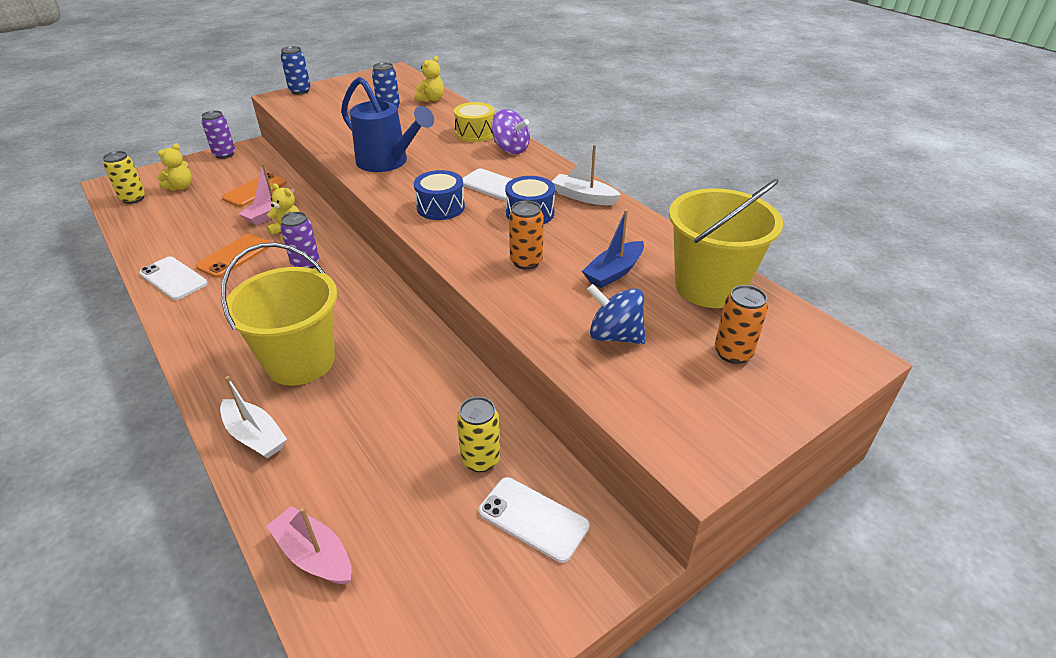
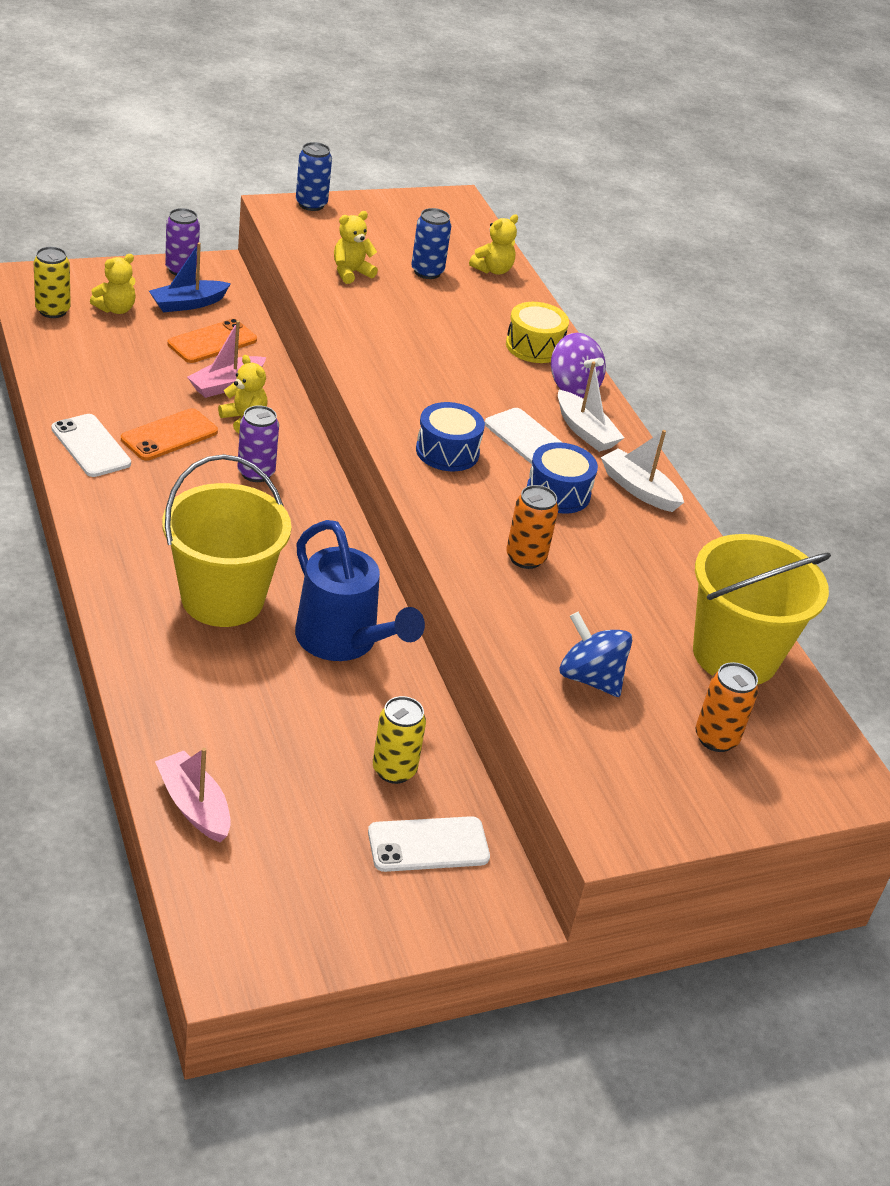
camera: 10 degrees right, 0 degrees up
white boat [220,376,287,459] -> white boat moved to [558,361,624,452]
blue watering can [341,77,434,172] -> blue watering can moved to [295,520,425,661]
white phone [478,477,590,563] -> white phone turned 60 degrees counterclockwise [368,816,490,872]
blue boat [582,209,644,288] -> blue boat moved to [149,243,231,312]
none -> yellow teddy bear [334,211,378,284]

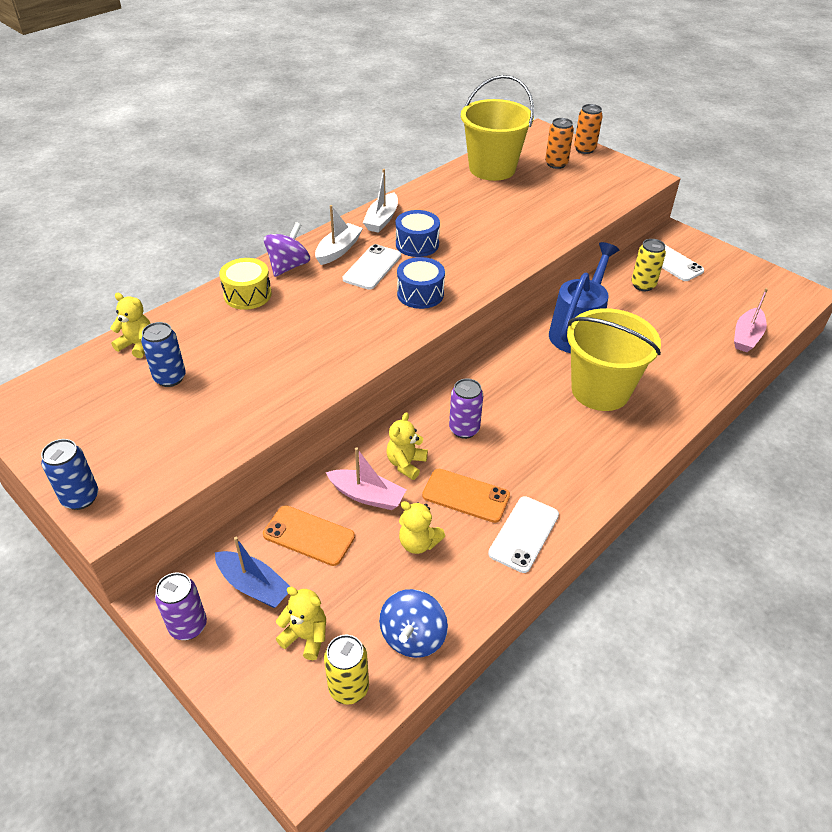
camera: 110 degrees left, 5 degrees up
yellow teddy bear [334,211,378,284] -> yellow teddy bear moved to [399,501,445,554]
orange can [506,485,559,569] -> orange can moved to [574,104,603,154]
blue spinning top [560,612,632,697] -> blue spinning top moved to [379,589,448,658]

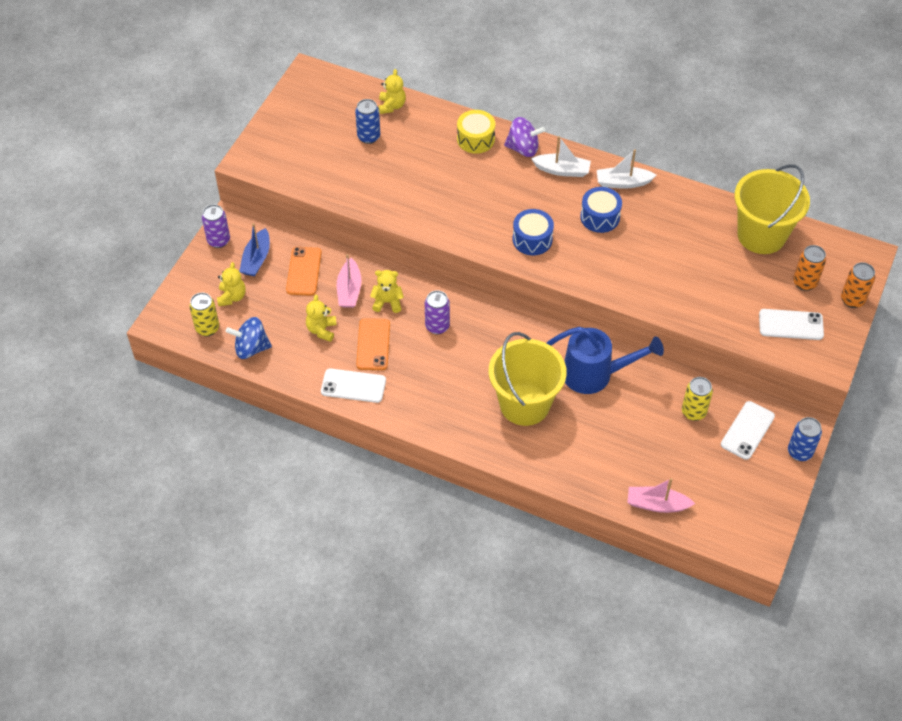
camera: 70 degrees right, 10 degrees up
blue can [41,439,98,510] -> blue can moved to [788,417,822,461]
white phone [343,244,401,290] -> white phone moved to [759,309,824,340]

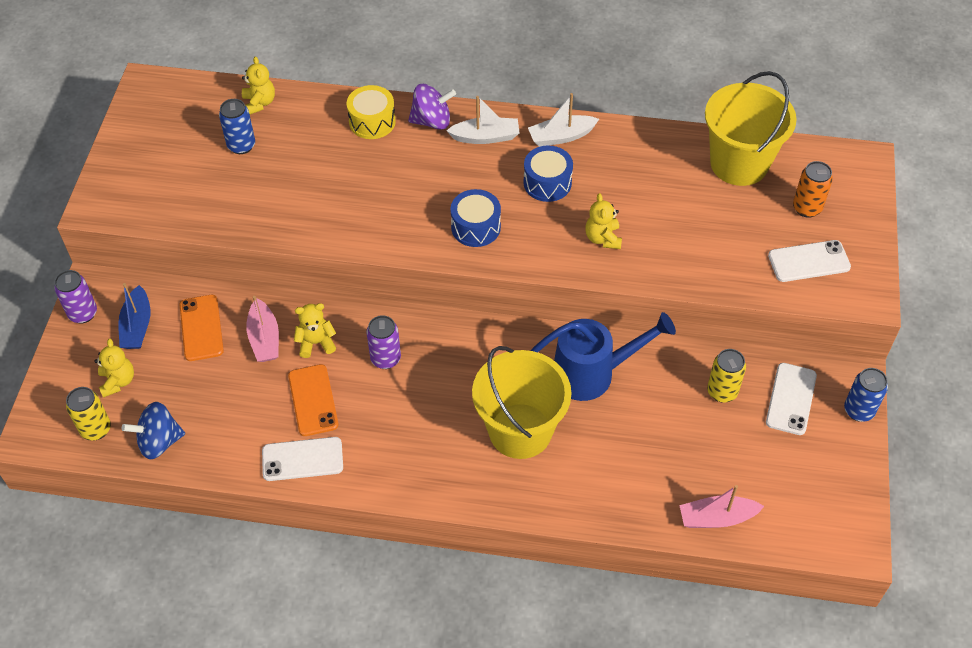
camera: 15 degrees left, 0 degrees up
yellow teddy bear [306,295,337,342] -> yellow teddy bear moved to [585,193,622,249]
orange can [841,262,875,308] -> none

